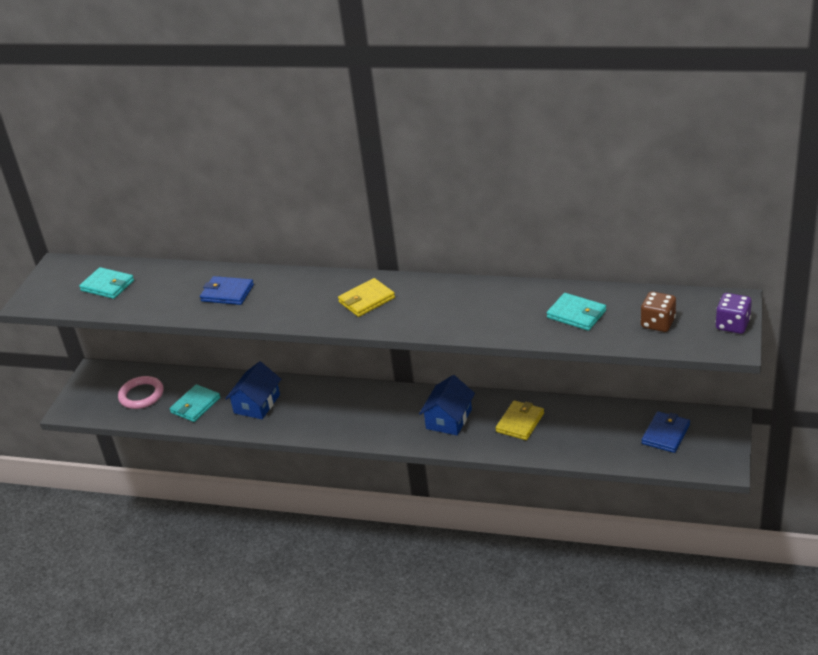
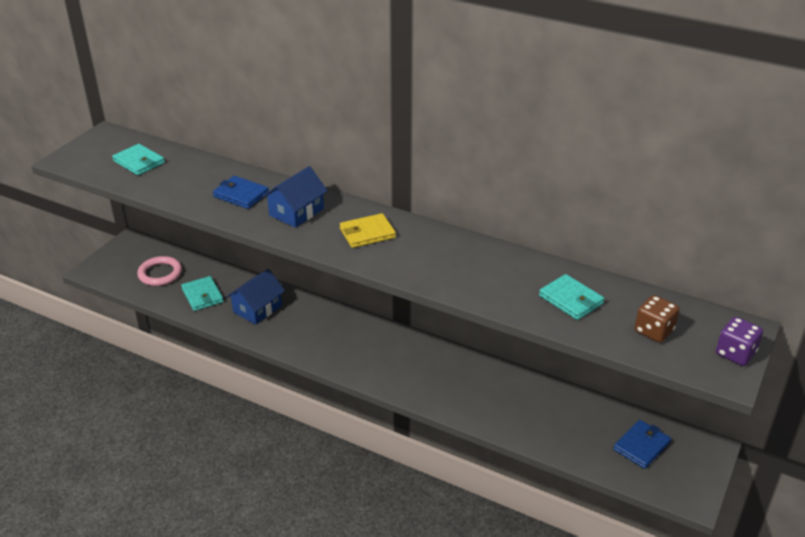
camera: 10 degrees right, 0 degrees up
turquoise wallet [170,384,221,422] -> turquoise wallet turned 75 degrees counterclockwise [181,276,224,311]
blue house [419,375,475,435] -> blue house moved to [262,166,328,228]
yellow wallet [496,400,544,440] -> none

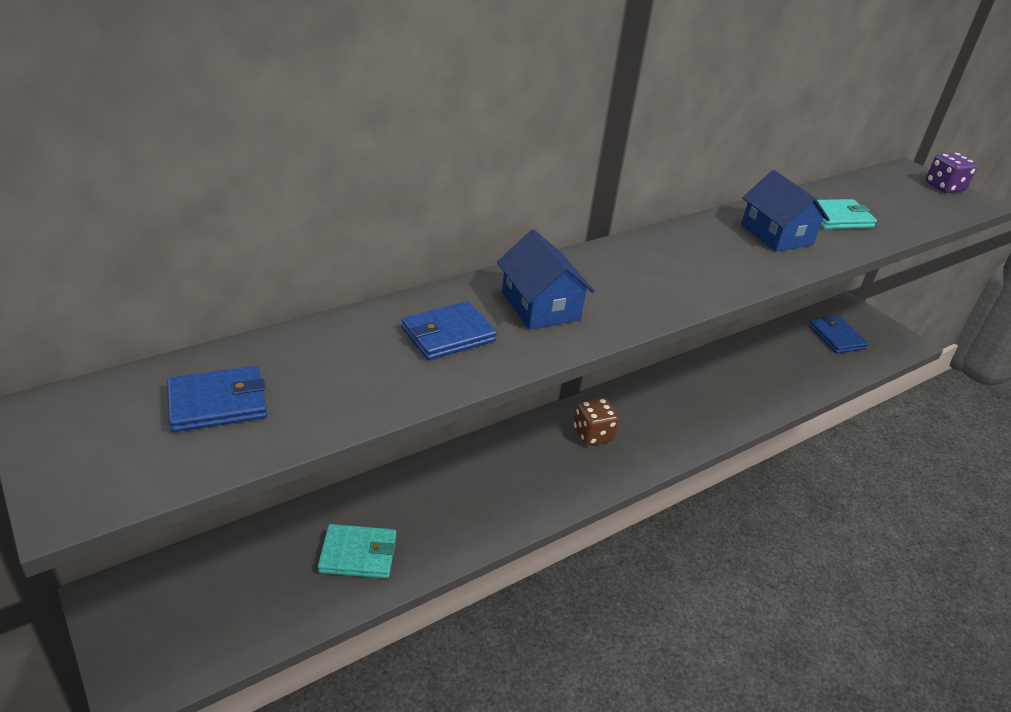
camera: 65 degrees left, 0 degrees up
turquoise wallet [112,144,165,175] -> blue wallet [167,366,267,432]
pink ring [137,256,182,286] -> none
blue house [226,269,285,325] -> blue house moved to [741,170,830,252]
yellow wallet [340,213,396,248] -> none
brown dice [635,295,680,343] -> brown dice moved to [573,398,619,445]

